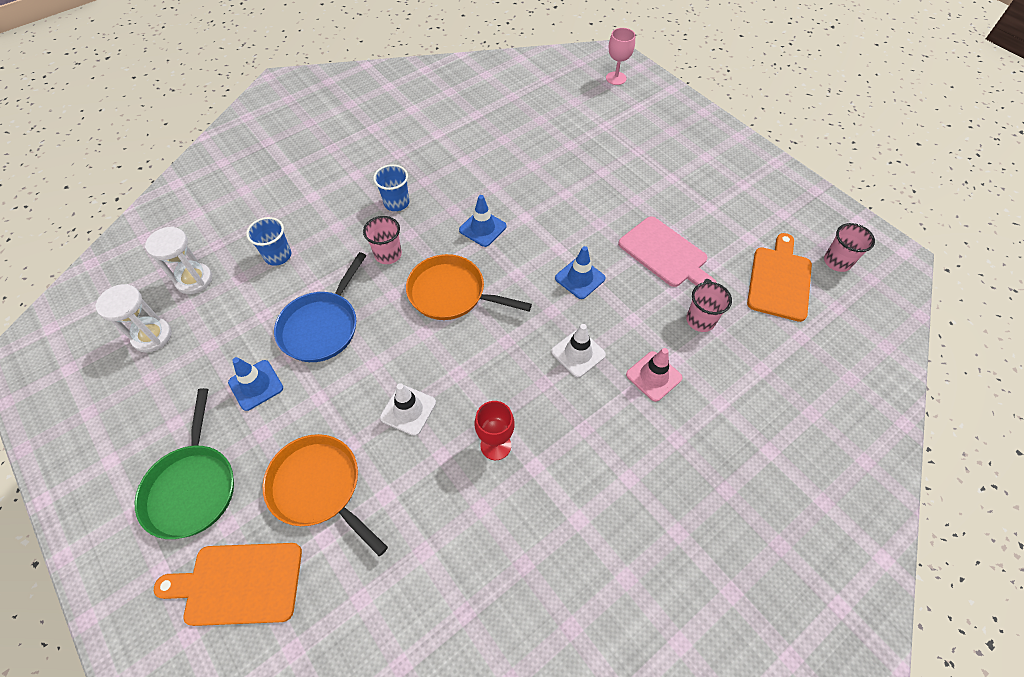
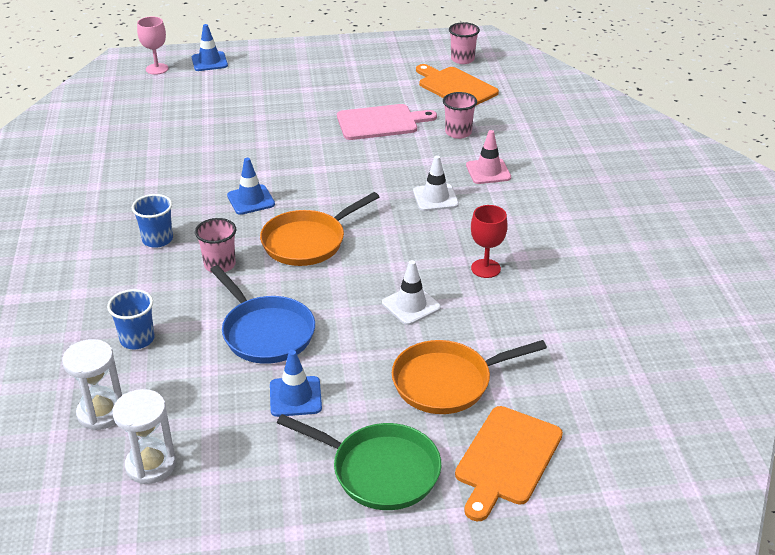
camera: 60 degrees left, 20 degrees down
blue traffic cone [555,246,606,299] -> blue traffic cone moved to [192,24,228,71]

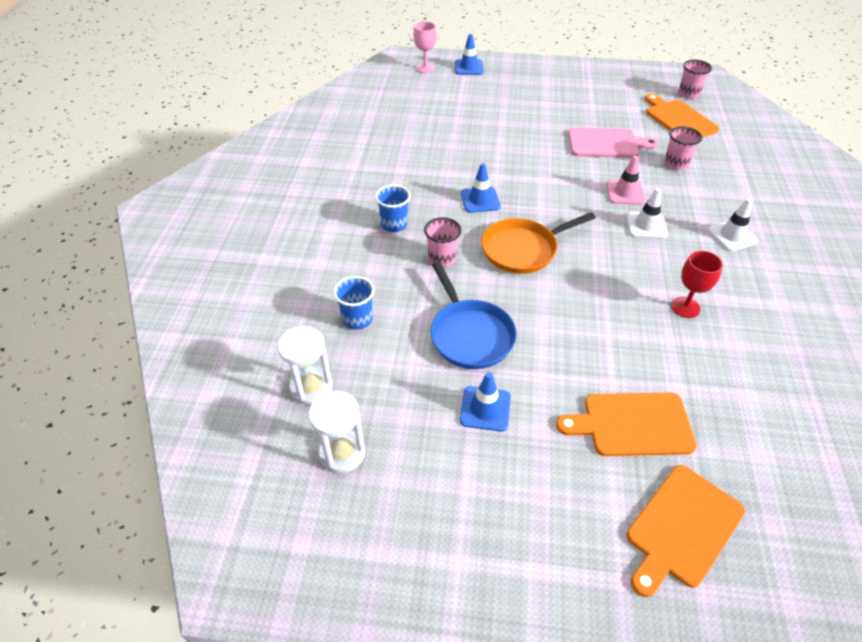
camera: 15 degrees right, 10 degrees up
green pan [277,414,441,510] -> none
white traffic cone [382,260,441,325] -> white traffic cone moved to [707,198,759,251]
orange pan [392,340,547,414] -> orange cutting board [556,392,697,456]
pink traffic cone [466,130,511,184] -> pink traffic cone moved to [607,156,646,205]

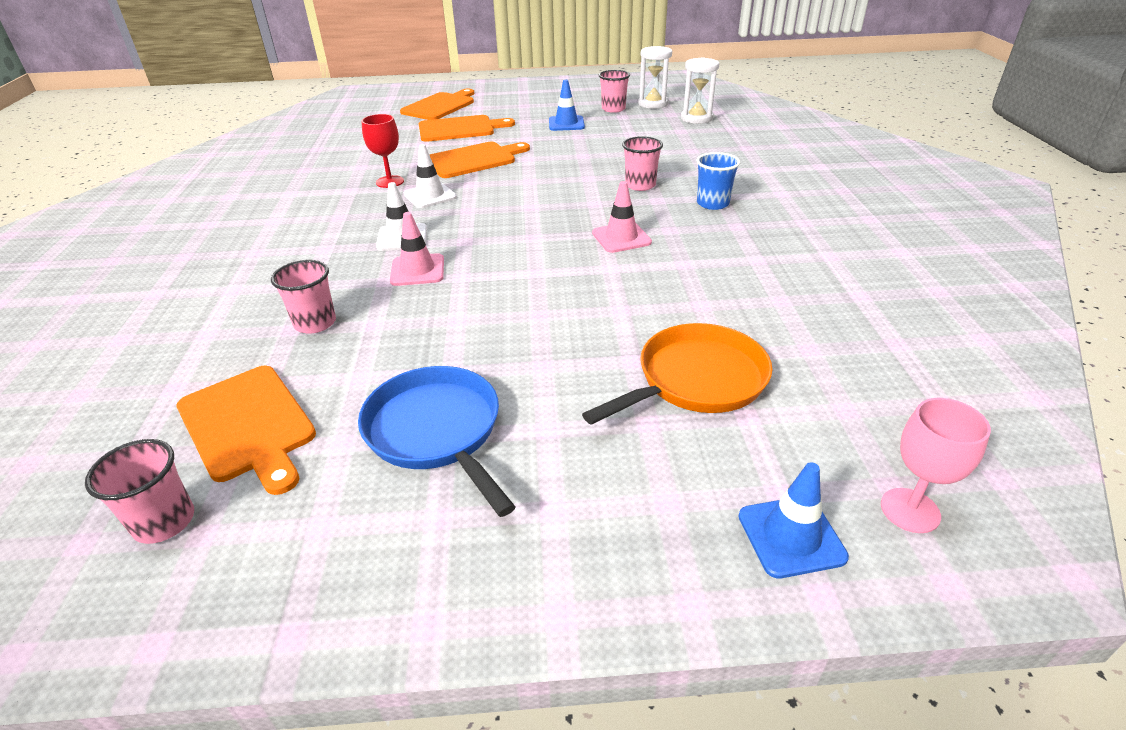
camera: 170 degrees right, 10 degrees down
blue cup [333,276,374,330] -> none
blue pan [431,262,517,369] -> blue pan moved to [358,366,516,517]
blue traffic cone [461,163,501,213] -> pink traffic cone [592,181,652,253]
orange pan [481,212,596,274] -> orange pan moved to [582,323,773,425]
pink cutting board [568,127,659,158] -> none
white traffic cone [707,198,759,251] -> white traffic cone moved to [404,144,457,208]
none -> orange cutting board [429,142,530,178]
none -> pink cup [599,70,630,113]

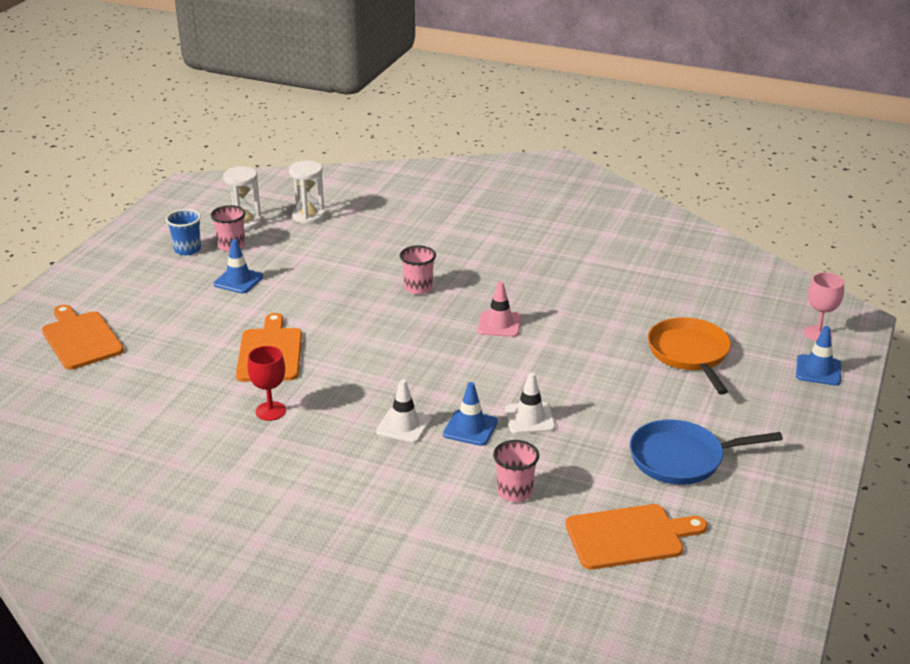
camera: 65 degrees left, 5 degrees down
pink cup [85,439,194,544] -> none
pink traffic cone [390,212,444,286] -> blue traffic cone [443,382,498,446]
white traffic cone [404,144,457,208] -> white traffic cone moved to [505,373,555,434]
orange cutting board [419,115,515,142] -> none
blue cup [696,152,740,210] -> blue cup moved to [166,209,201,255]

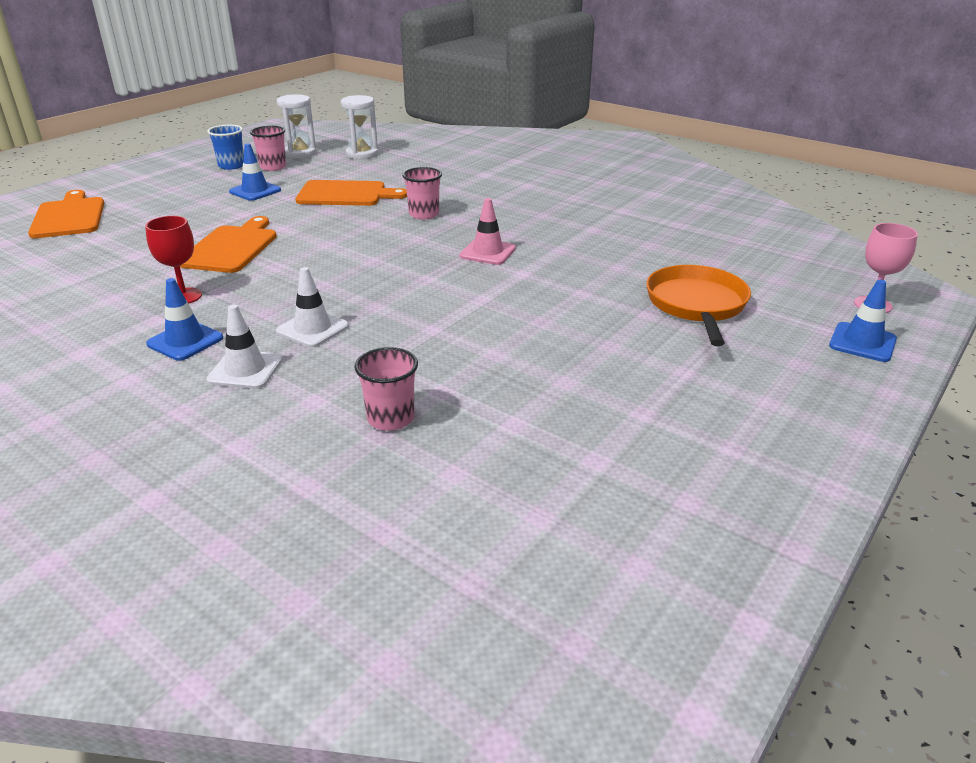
camera: 15 degrees right, 0 degrees up
blue traffic cone [443,382,498,446] -> blue traffic cone moved to [146,278,223,361]
white traffic cone [505,373,555,434] -> white traffic cone moved to [206,305,283,389]
orange cutting board [565,504,707,570] -> orange cutting board moved to [295,180,407,206]
blue pan [630,419,783,485] -> none

